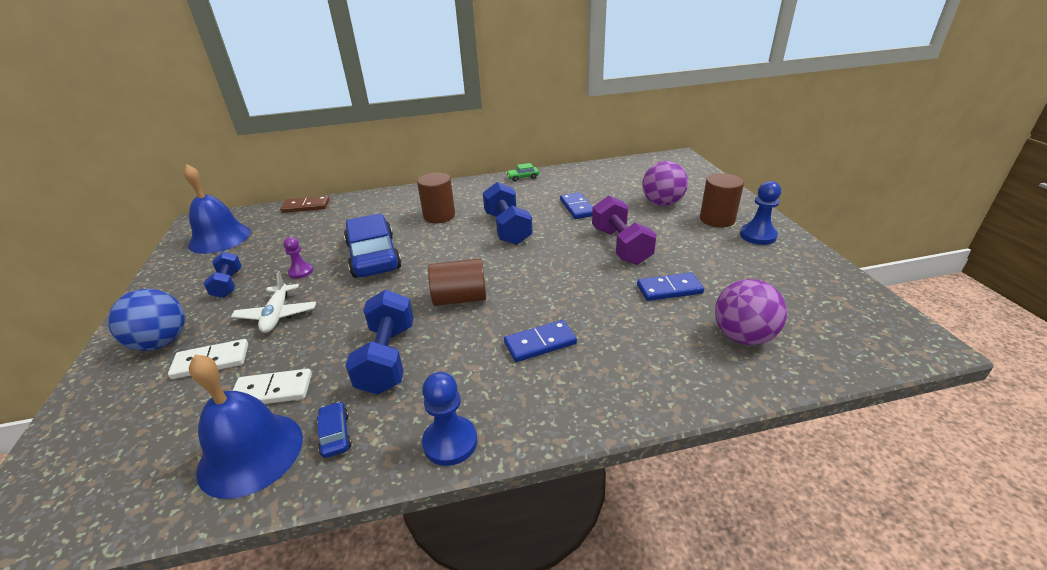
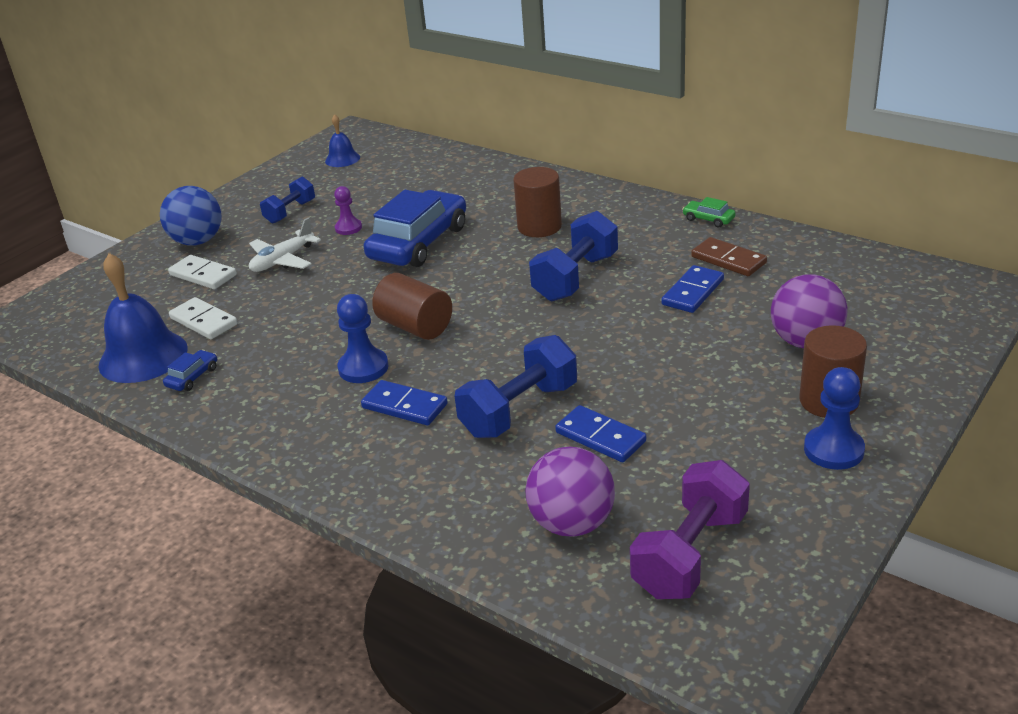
camera: 50 degrees right, 0 degrees up
blue bell [183,164,251,254] -> blue bell [325,114,360,167], size x0.53
brown domino [280,196,329,213] -> brown domino moved to [691,237,767,276]
blue dumbbell [345,290,414,395] -> blue dumbbell moved to [455,335,577,438]
blue pawn [422,372,477,466] -> blue pawn moved to [337,294,389,383]
purple dumbbell [592,196,657,265] -> purple dumbbell moved to [630,460,750,599]

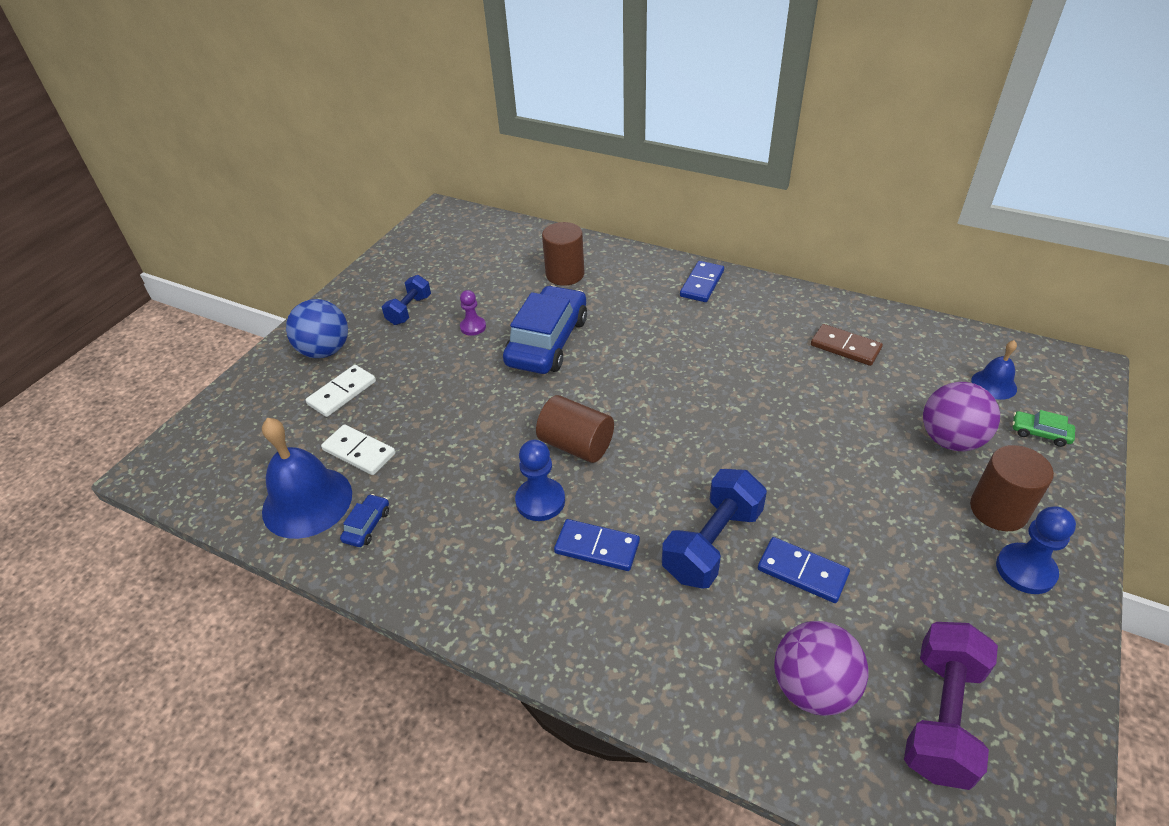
camera: 10 degrees left, 10 degrees up
white domino [168,255,237,289] -> white domino turned 75 degrees counterclockwise [306,365,376,417]
white plane [249,217,321,272] -> none
blue bell [325,114,360,167] -> blue bell moved to [971,340,1017,400]
brown cylinder [513,167,562,237] -> brown cylinder moved to [542,222,584,286]
blue dumbbell [529,211,618,301] -> none
blue domino [662,265,724,313] -> blue domino moved to [680,261,724,302]
green car [682,197,735,227] -> green car moved to [1012,410,1075,447]

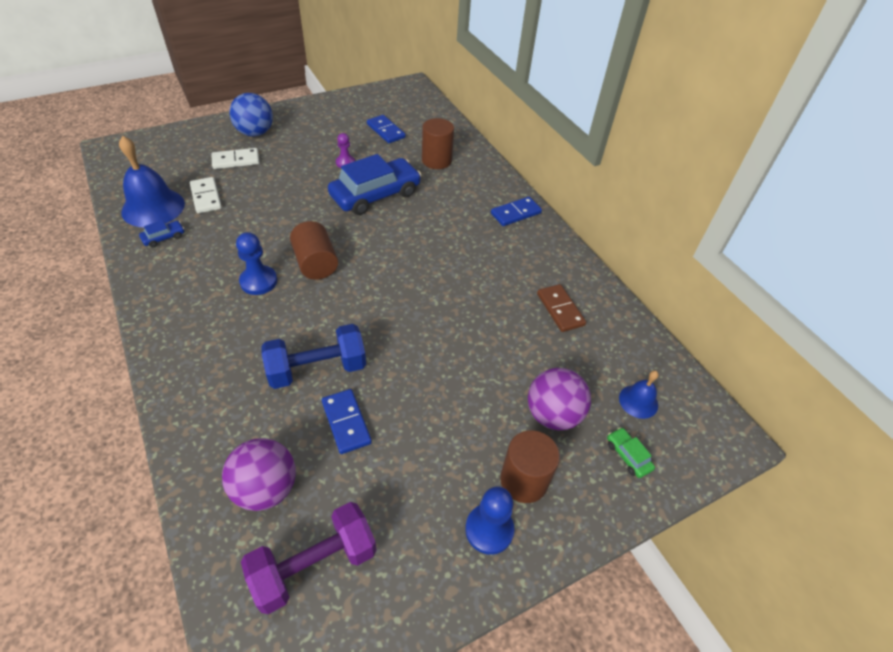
camera: 30 degrees right, 5 degrees up
blue dumbbell [382,275,431,325] -> none
blue domino [554,519,640,571] -> blue domino moved to [367,115,405,143]

